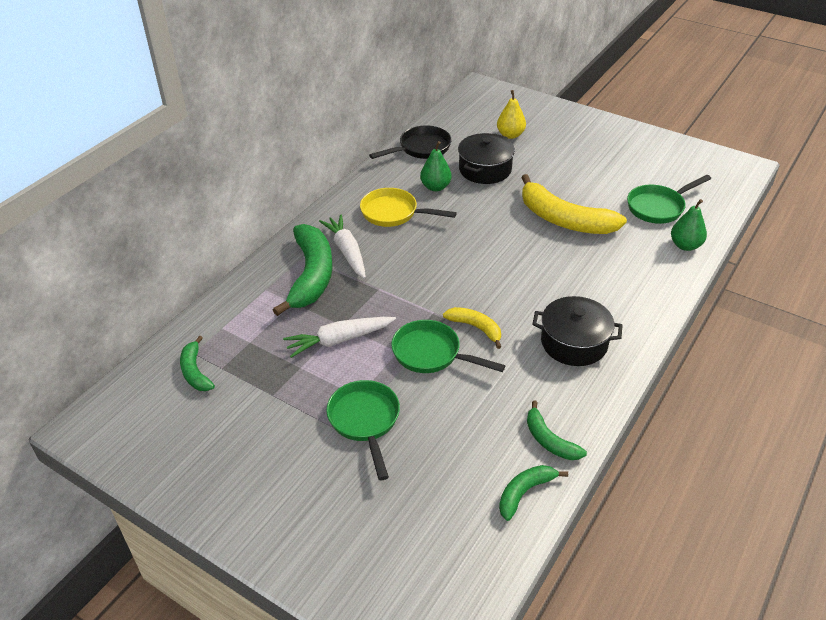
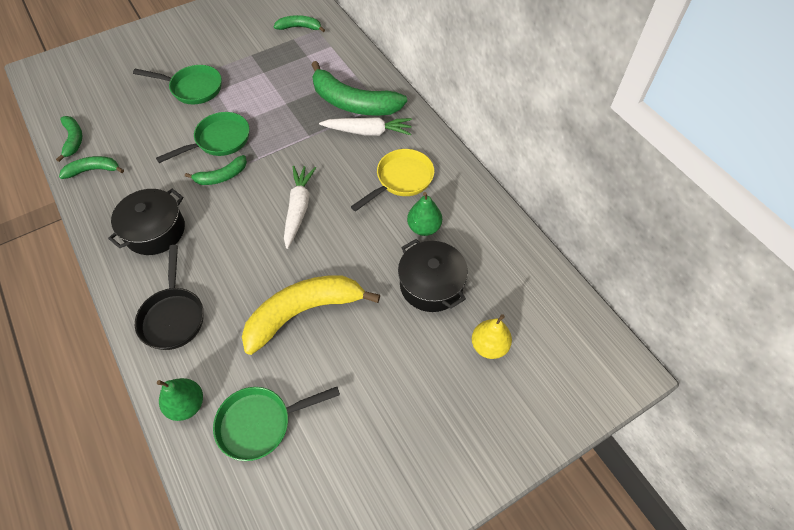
camera: 115 degrees right, 15 degrees up
white carrot [283,317,396,358] -> white carrot moved to [284,166,316,249]
black pan [369,126,451,159] -> black pan moved to [135,245,204,350]
yellow banana [443,307,501,349] -> green banana [185,155,247,185]
green pan [627,175,711,224] -> green pan turned 105 degrees counterclockwise [213,387,340,461]

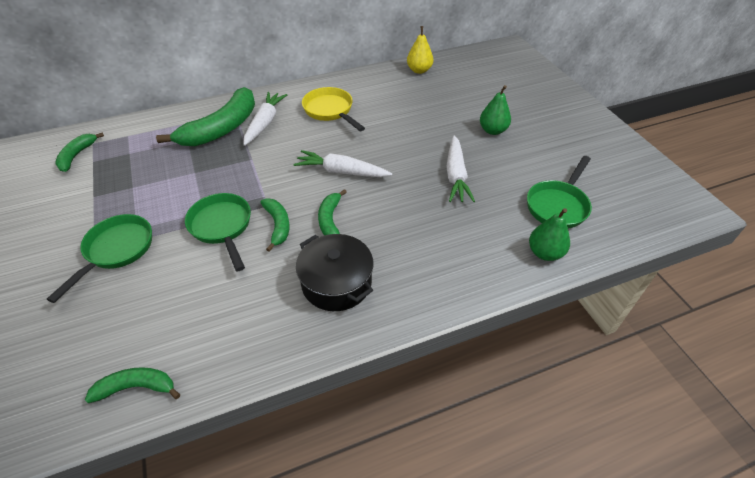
camera: 80 degrees left, 10 degrees down
green banana [59,156,124,179] -> green banana moved to [318,189,347,235]
black pan [135,245,204,350] -> none
green pan [213,387,340,461] -> green pan turned 45 degrees clockwise [527,156,592,228]
yellow banana [242,275,380,355] -> white carrot [446,136,475,202]
black pot [398,239,468,312] -> none
green pear [407,192,442,236] -> green pear moved to [480,85,511,135]
yellow pear [472,314,512,359] -> yellow pear moved to [407,26,433,74]

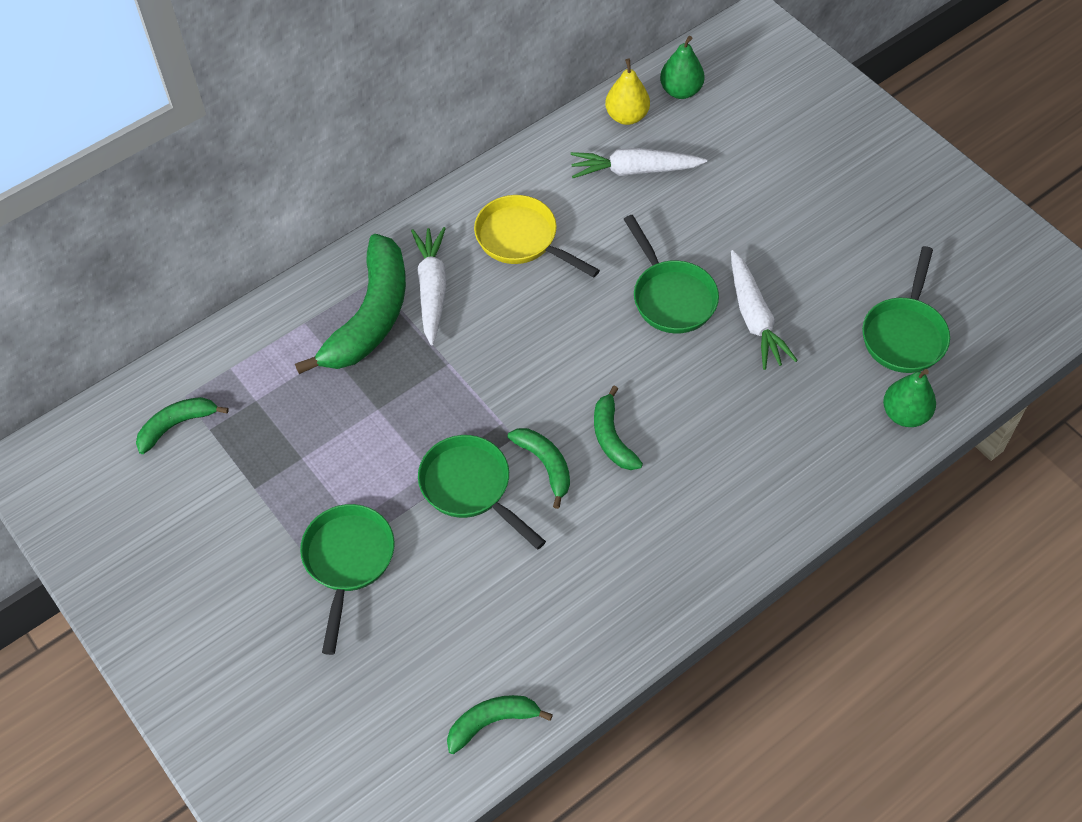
camera: 15 degrees left, 10 degrees up
green banana [55,132,104,172] -> green banana turned 60 degrees clockwise [136,397,229,454]
white carrot [293,150,392,177] -> white carrot moved to [570,148,707,178]
black pot [296,234,374,311] -> none
green pear [480,85,511,135] -> green pear moved to [660,36,705,99]
none -> green pan [624,215,719,334]

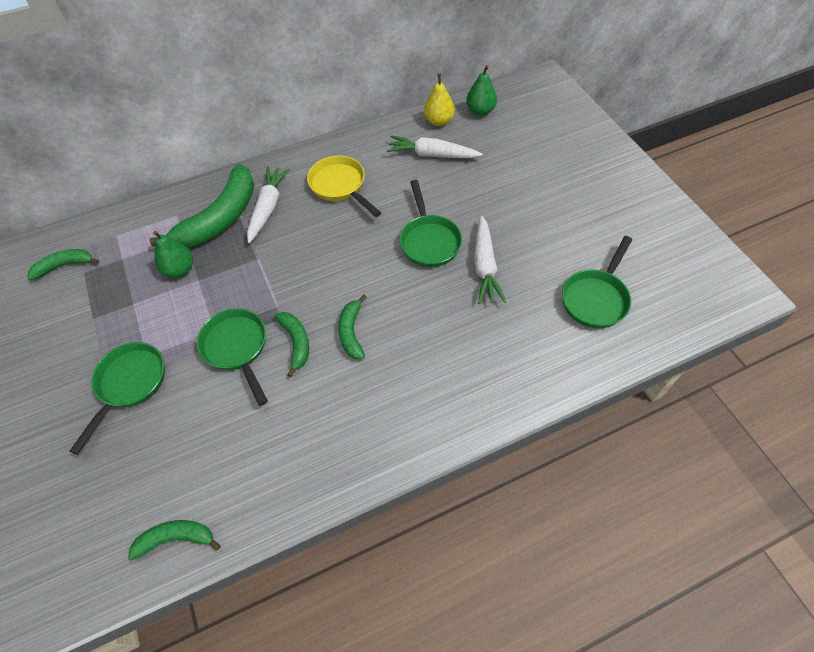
camera: 15 degrees right, 0 degrees up
green pear [883,369,936,427] -> green pear moved to [153,231,193,278]

